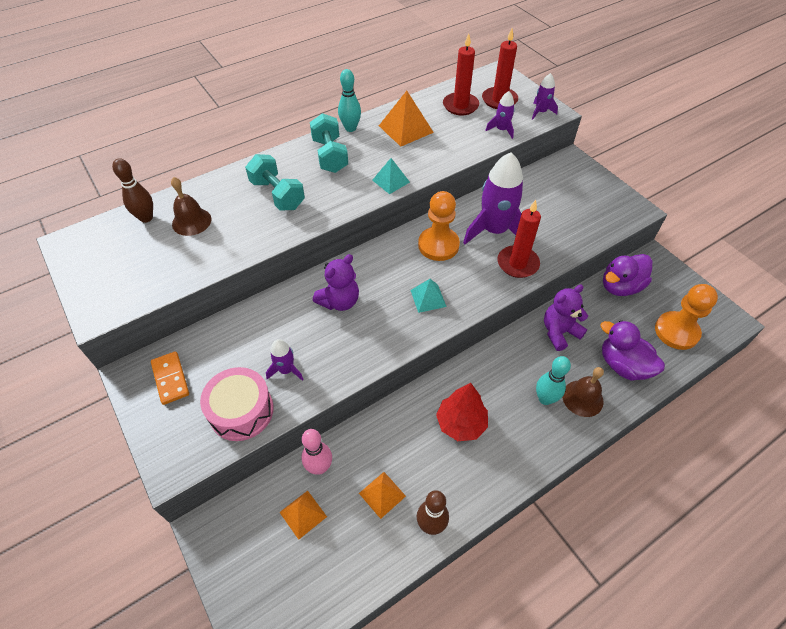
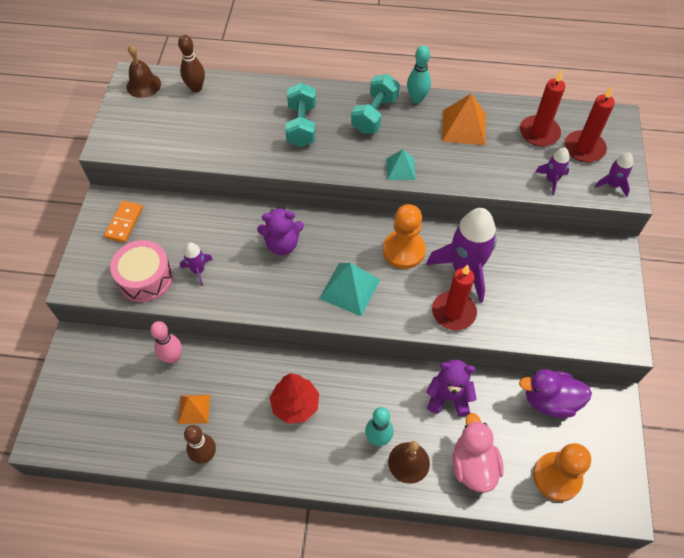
camera: 40 degrees right, 5 degrees up
brown bell [171,177,211,236] -> brown bell moved to [126,45,161,98]
orange pyramid [280,491,327,540] -> none
turquoise pyramid [410,279,447,313] -> turquoise pyramid [319,263,380,316], size x1.60
purple duck [600,320,665,381] -> pink duck [452,413,504,492]

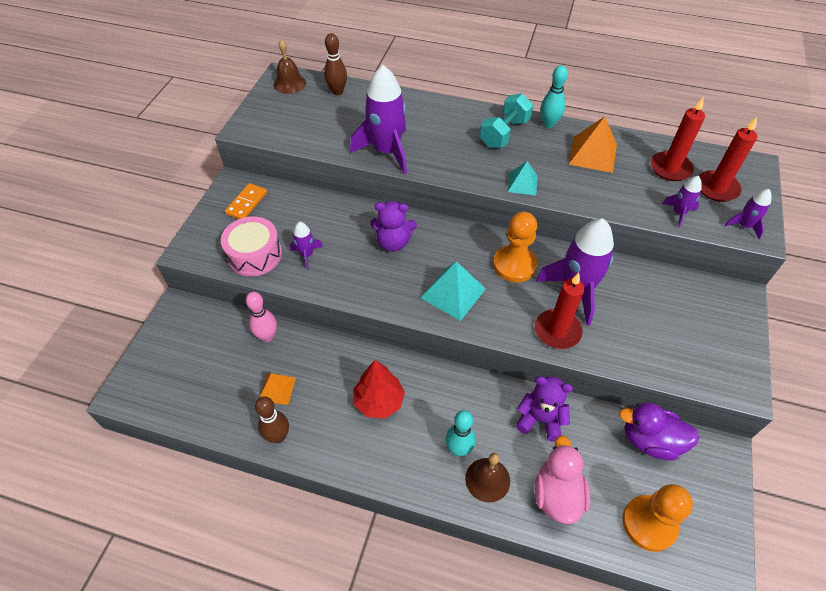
camera: 10 degrees right, 5 degrees down
turquoise dumbbell [285,83,316,147] -> none
none -> purple rocket [350,65,407,174]

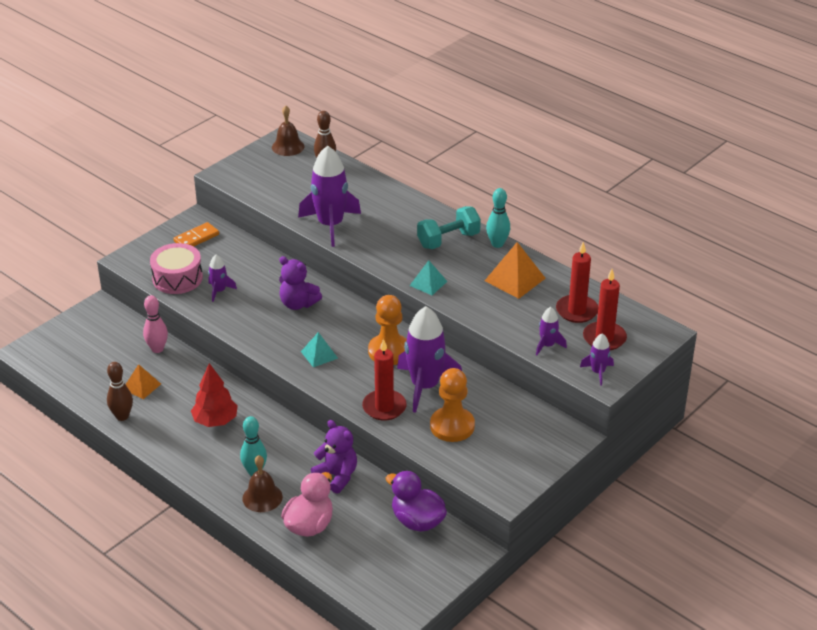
camera: 25 degrees right, 15 degrees down
turquoise pyramid [421,261,486,321] -> turquoise pyramid [301,332,338,367], size x0.63
orange pawn [622,484,693,552] -> orange pawn moved to [430,368,475,442]

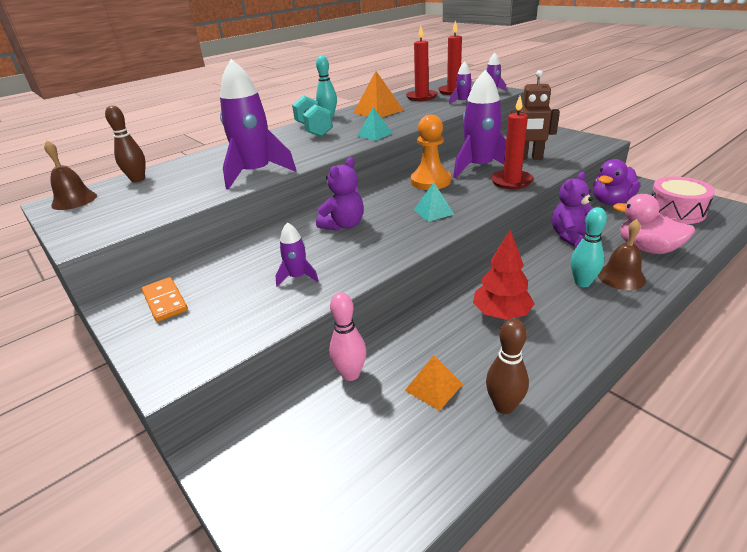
camera: 80 degrees left, 5 degrees down
pink drum [150,243,203,294] -> pink drum moved to [651,177,715,224]
orange pawn [430,368,475,442] -> brown robot [511,70,560,160]

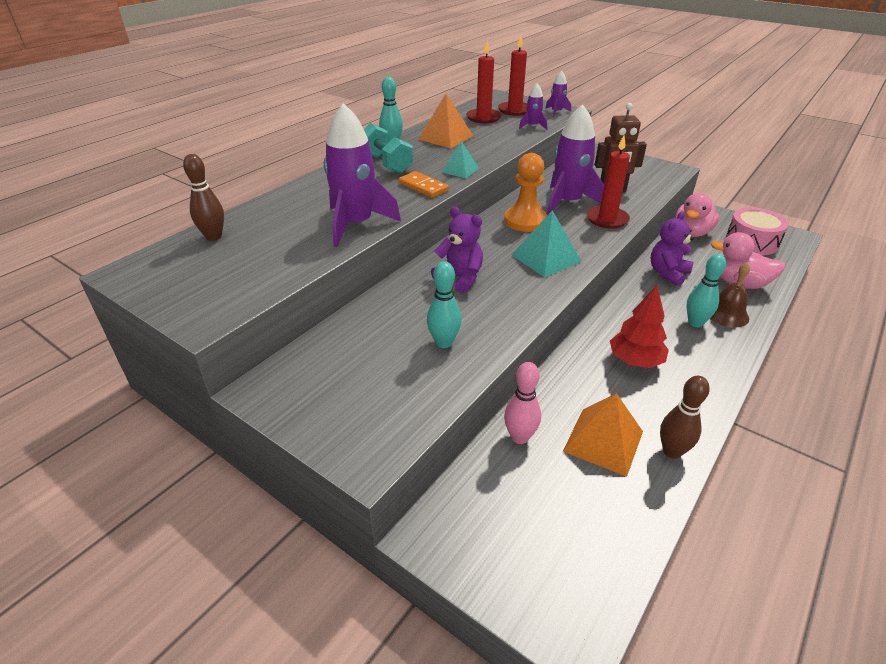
camera: 15 degrees left, 5 degrees up
brown bell [44,140,97,210] -> none
orange domino [142,277,188,322] -> orange domino moved to [399,171,449,198]
purple rocket [276,222,319,287] -> turquoise bowling pin [427,261,462,348]
purple teddy bear [316,158,364,231] -> purple teddy bear turned 75 degrees counterclockwise [431,207,483,293]
orange pyramid [405,355,463,411] -> orange pyramid [563,393,643,477], size x1.60
turquoise pyramid [414,183,455,222] -> turquoise pyramid [511,210,582,277], size x1.60
purple duck [593,159,641,205] -> pink duck [675,193,720,237]

